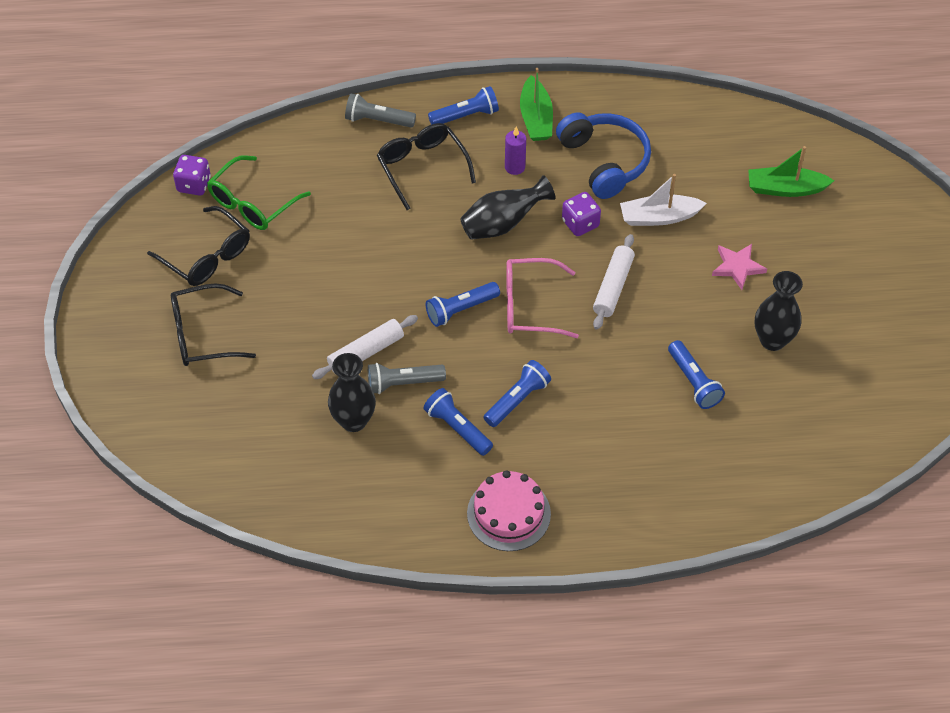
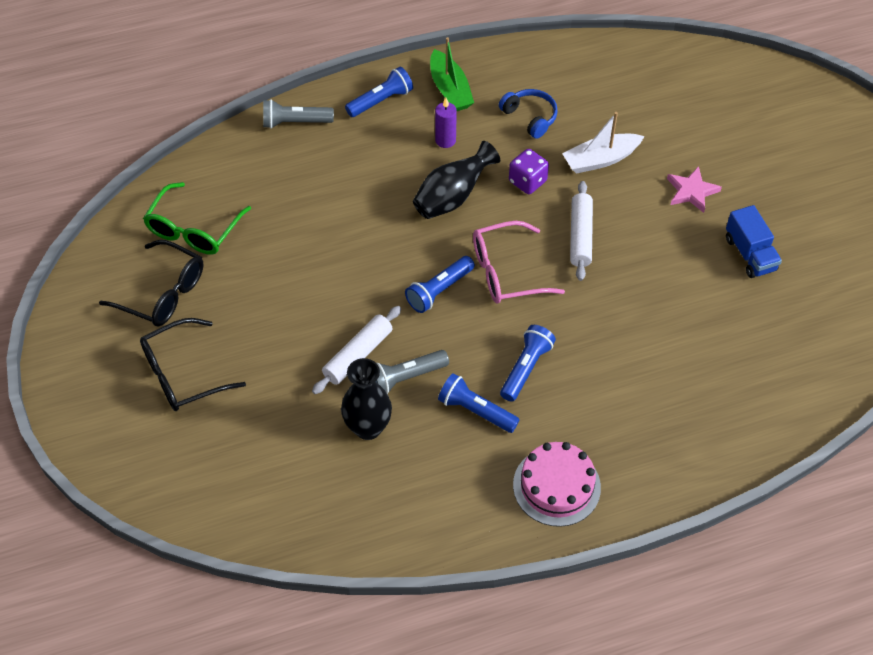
camera: 15 degrees left, 0 degrees up
purple dice [173,155,211,196] -> none
black glasses [377,123,476,210] -> none
blue headphones [556,112,651,199] -> blue headphones [499,89,558,139], size x0.59
blue flashlight [668,340,725,409] -> none
green boat [748,146,834,197] -> none
black vase [755,271,803,351] -> blue truck [726,205,782,278]

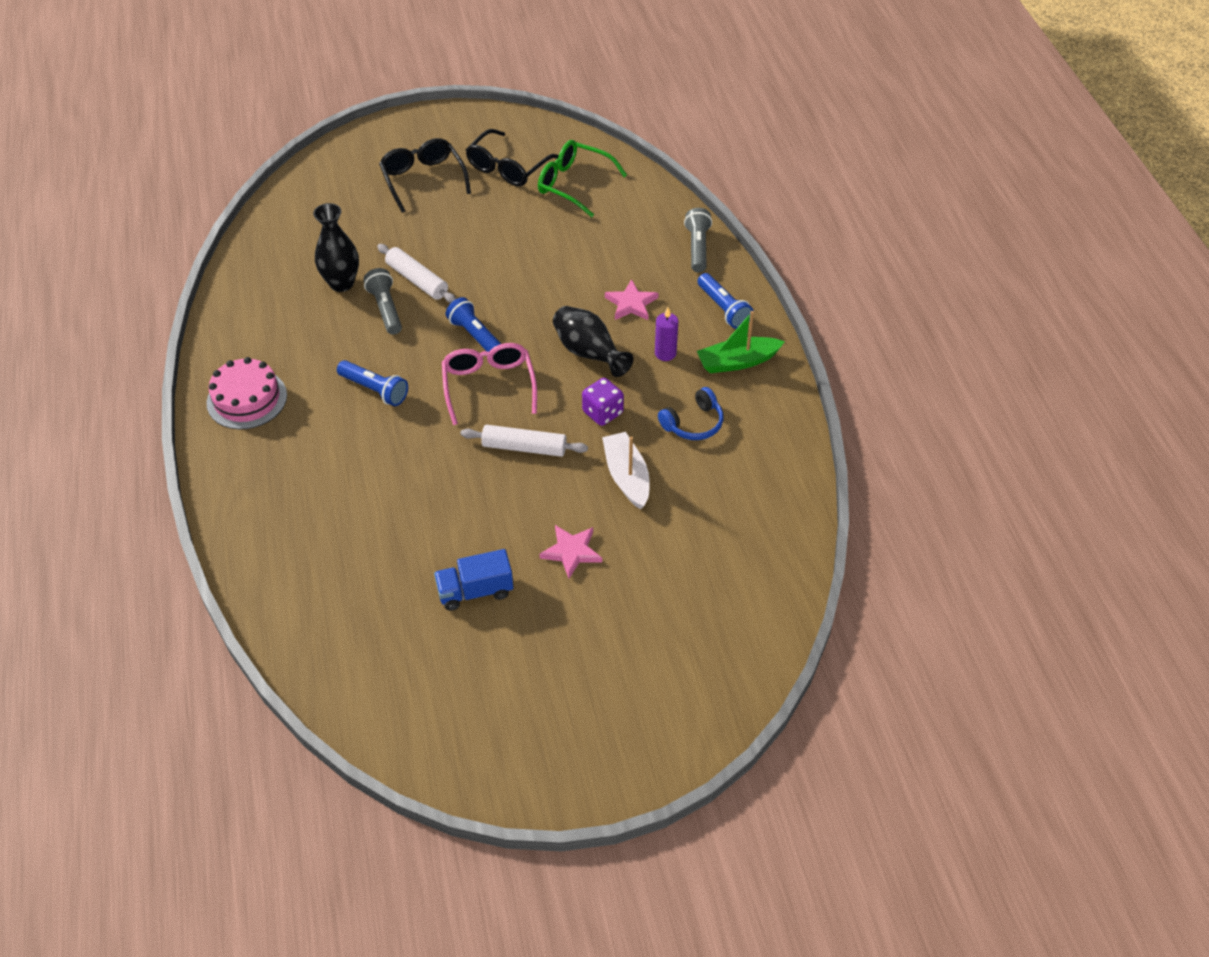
camera: 95 degrees right, 5 degrees down
blue flashlight [438,373,520,433] -> none
none -> pink star [605,279,658,320]

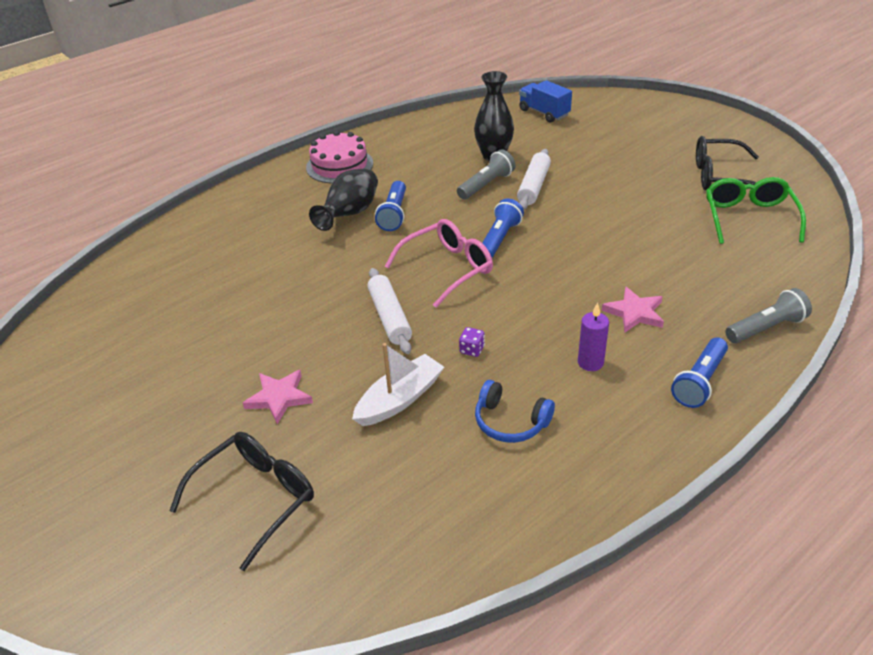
camera: 65 degrees right, 10 degrees down
black glasses [379,138,471,213] -> black glasses moved to [170,432,314,571]
blue truck [434,549,513,611] -> blue truck moved to [519,80,572,123]
black vase [553,306,633,377] -> black vase moved to [309,168,378,231]
purple dice [582,378,624,426] -> purple dice [459,327,485,357], size x0.58
green boat [697,311,785,373] -> none

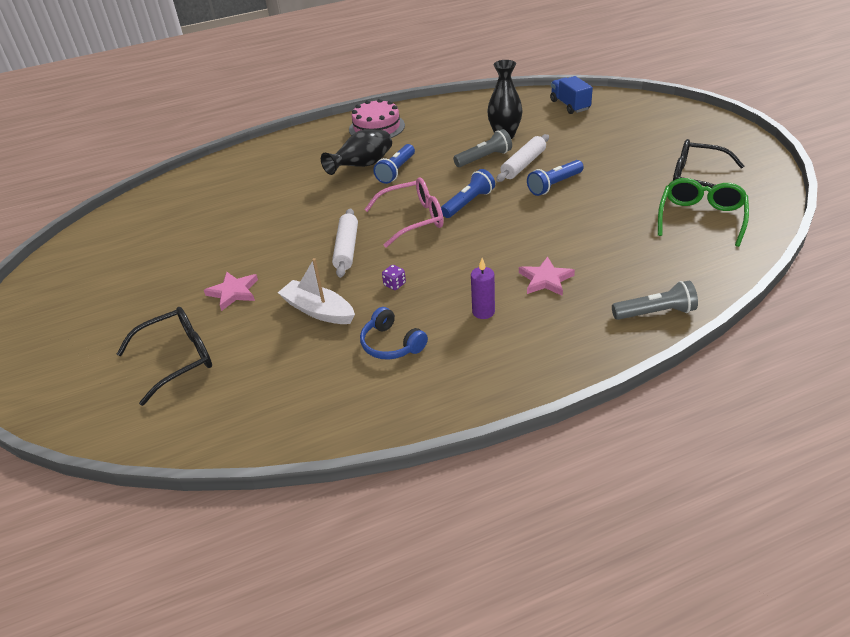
camera: 20 degrees right, 0 degrees up
white boat [352,343,444,426] -> white boat turned 120 degrees counterclockwise [278,258,355,324]
blue flashlight [671,337,728,408] -> blue flashlight moved to [527,160,584,196]

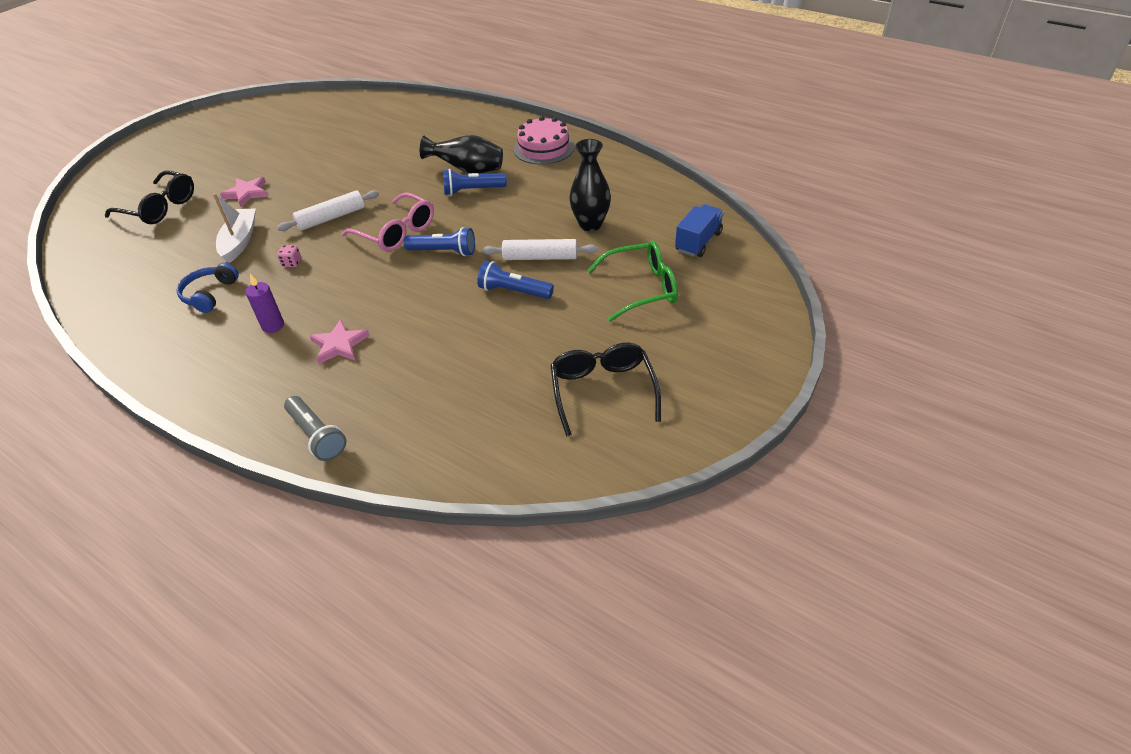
camera: 55 degrees right, 5 degrees up
purple dice [382,265,406,290] -> pink dice [277,245,301,267]
grey flashlight [453,129,512,167] -> none
green glasses [658,178,749,247] -> green glasses moved to [587,241,678,322]

